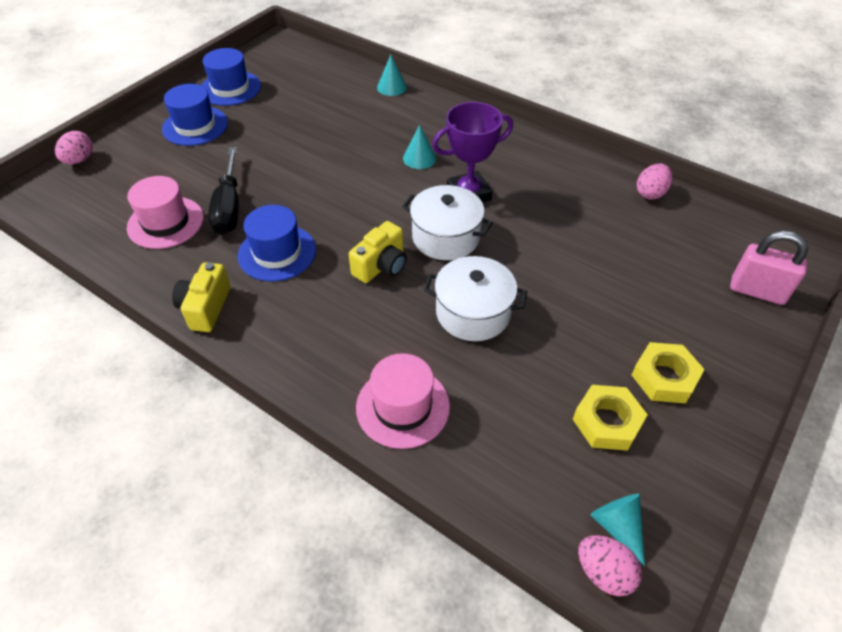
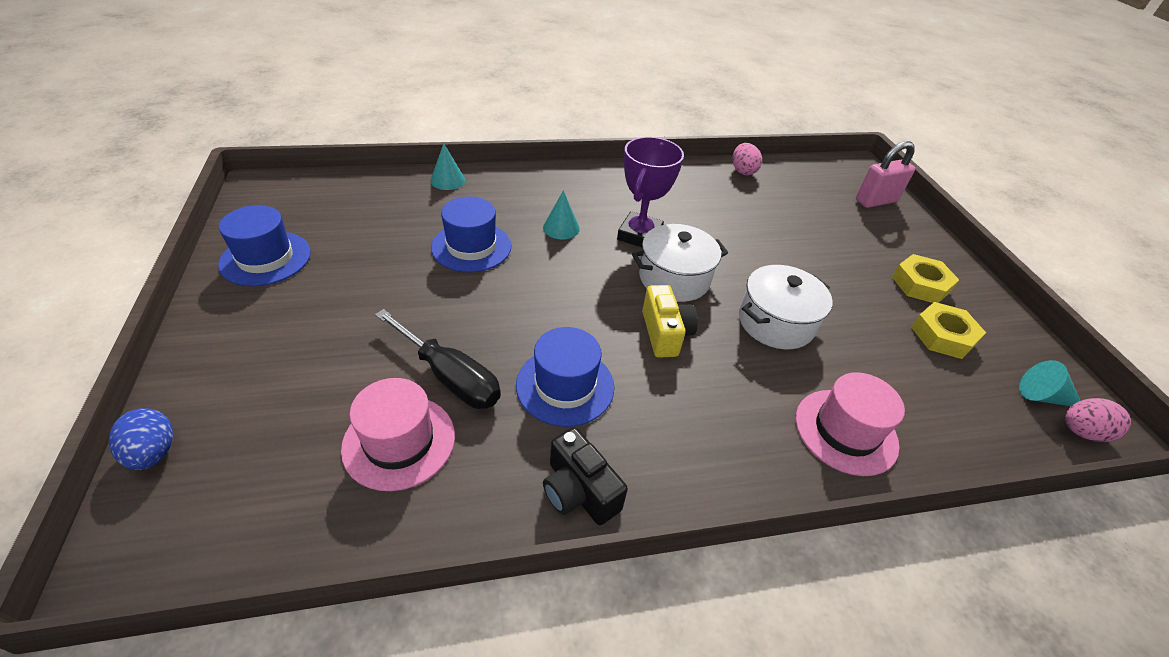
camera: 50 degrees left, 5 degrees down
pink egg [55,131,93,164] -> blue egg [108,408,173,470]
blue hat [162,84,228,146] -> blue hat moved to [431,196,511,272]
yellow camera [172,262,231,332] -> black camera [543,427,628,525]

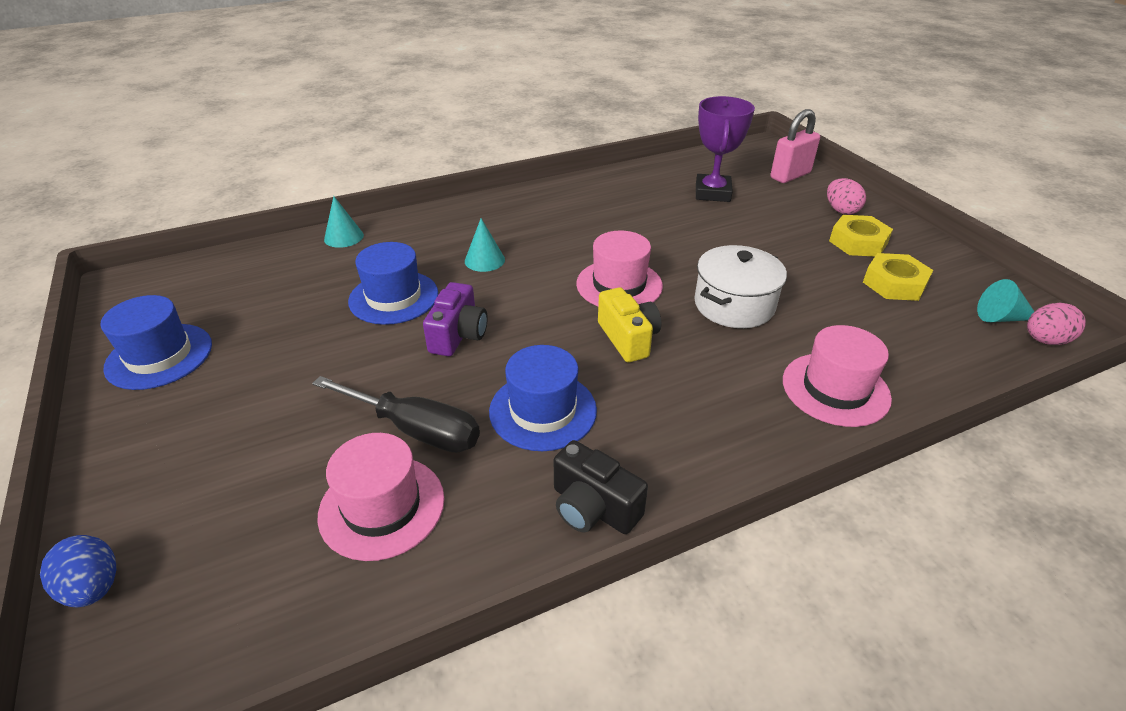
camera: 10 degrees left, 5 degrees down
purple trophy [617,137,684,247] -> purple trophy moved to [696,96,755,202]
white pot [632,224,728,302] -> pink hat [576,231,663,306]
pink egg [733,143,762,175] -> pink egg moved to [827,178,866,215]
none -> purple camera [423,282,488,356]

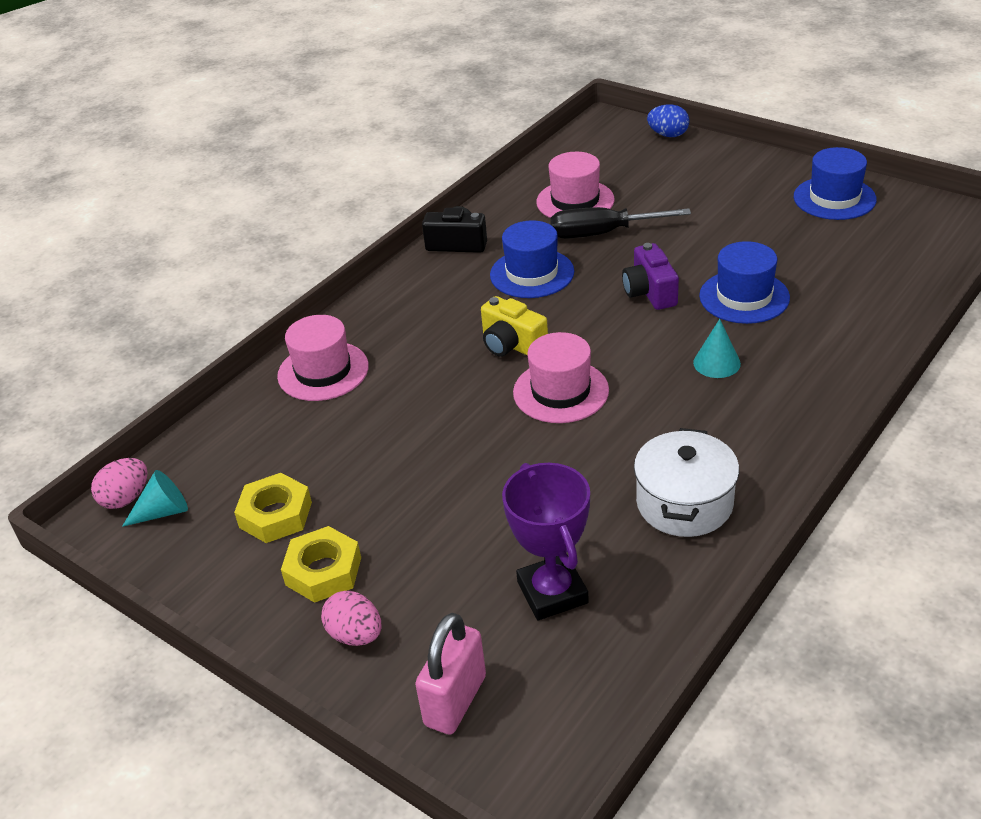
camera: 155 degrees right, 0 degrees up
turquoise cone [324,196,364,248] -> none
white pot [694,245,787,328] -> white pot moved to [634,428,739,537]

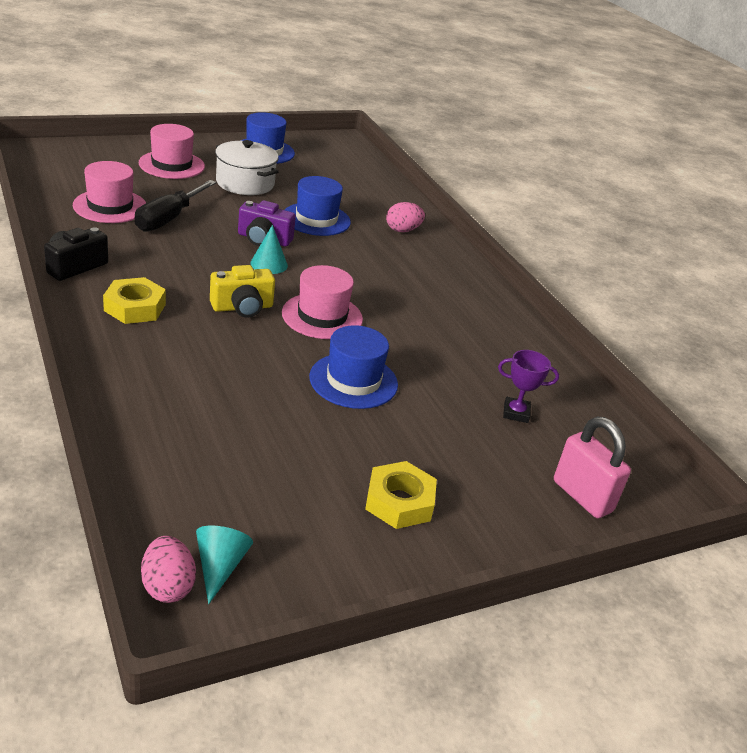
camera: 70 degrees left, 5 degrees down
yellow nut [234,473,312,543] -> yellow nut moved to [103,277,166,324]
pink hat [277,315,369,401] -> pink hat moved to [139,124,205,179]
pink egg [321,591,381,646] -> pink egg moved to [386,202,425,232]
blue hat [490,220,574,298] -> blue hat moved to [309,325,398,409]
purple trophy [502,463,590,620] -> purple trophy [498,350,559,423], size x0.59
white pot [634,428,739,537] -> white pot moved to [215,140,279,195]
blue egg [647,104,690,137] -> none
turquoise cone [693,319,741,378] -> turquoise cone moved to [250,225,288,274]

